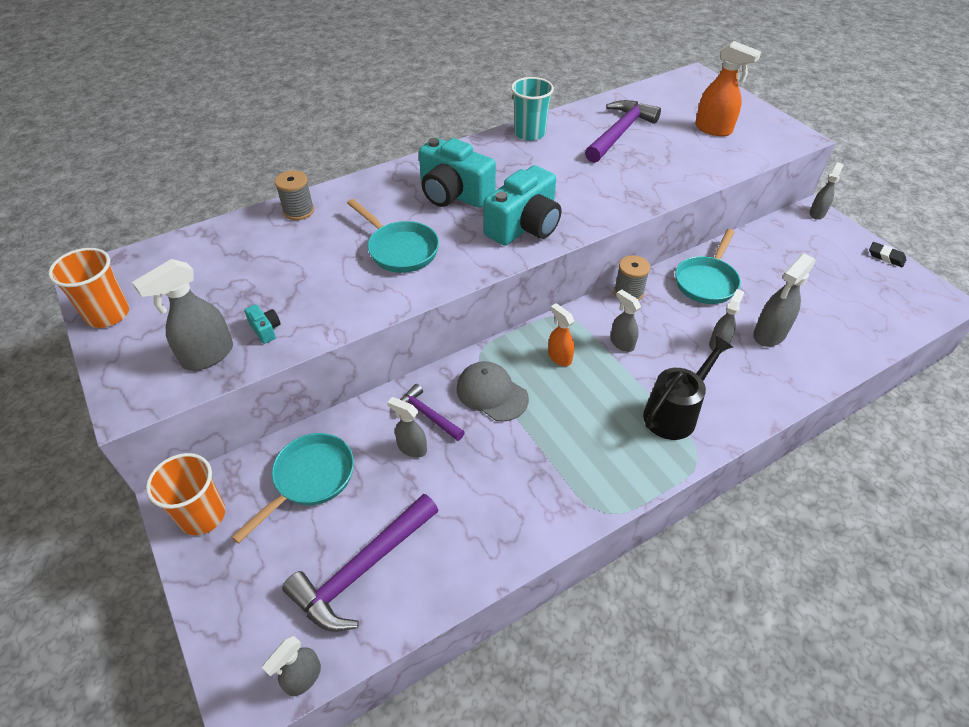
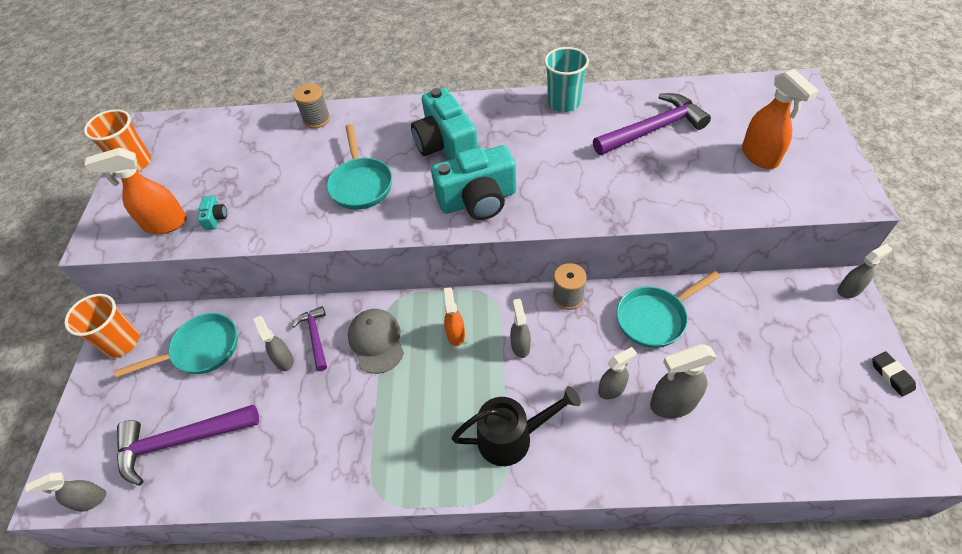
camera: 35 degrees right, 5 degrees up
grey spray bottle [132,259,233,370] -> orange spray bottle [85,148,187,234]

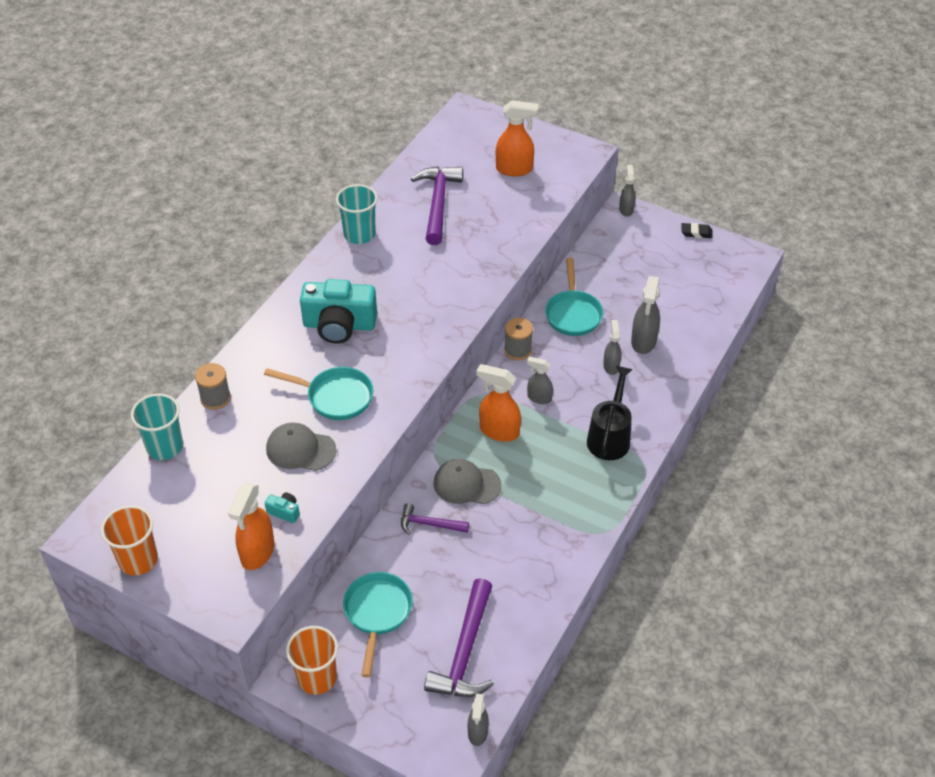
camera: 65 degrees left, 5 degrees down
grey spray bottle [253,316,294,371] -> none
turquoise camera [431,145,516,220] -> none
orange spray bottle [444,287,465,346] -> orange spray bottle [476,364,521,442], size x1.59
none -> turquoise cup [131,394,183,460]
none -> grey cap [266,423,336,471]

